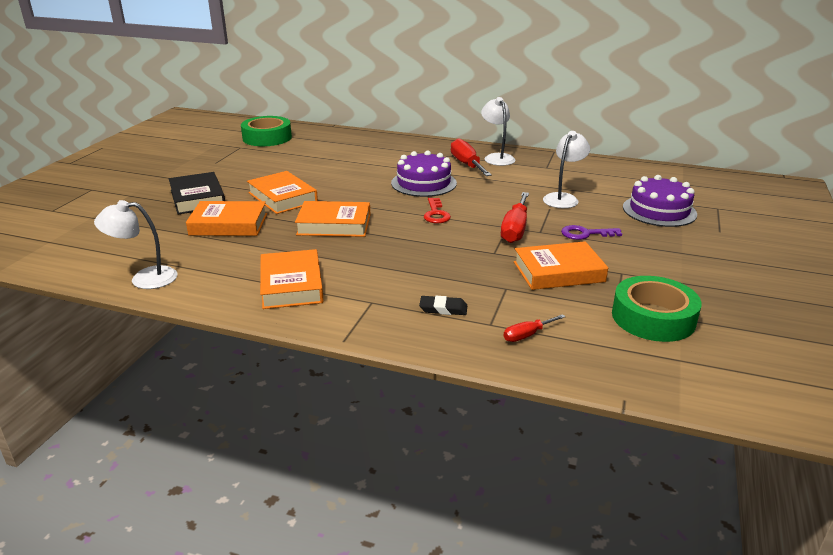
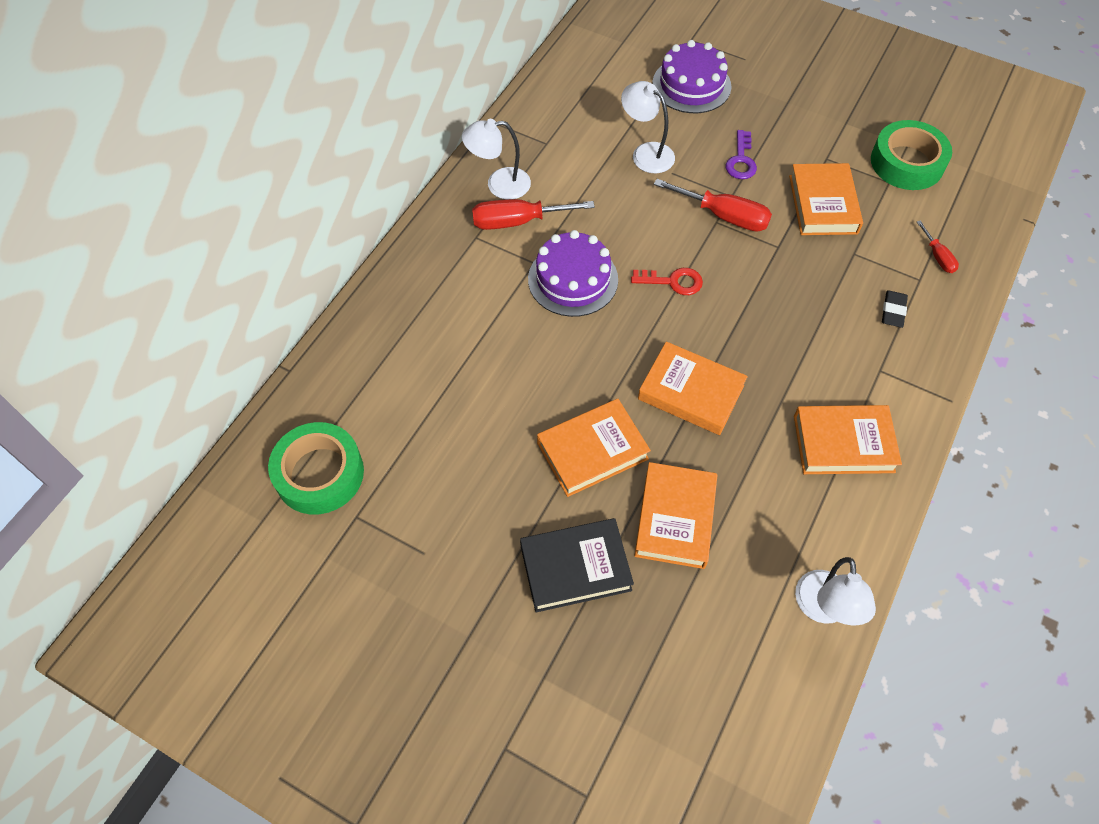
camera: 80 degrees left, 30 degrees up
orange book [295,201,370,237] -> orange book turned 75 degrees counterclockwise [638,342,748,435]

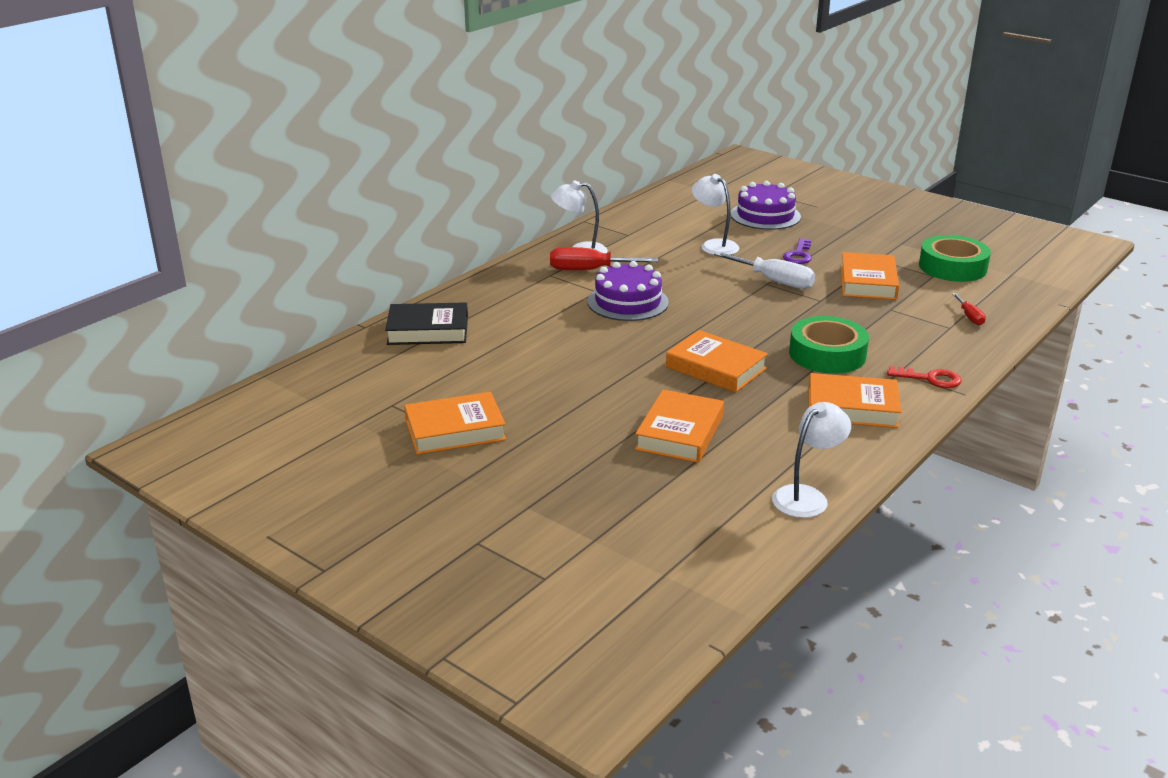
camera: 10 degrees right, 30 degrees down
green tape [268,422,364,514] -> green tape moved to [789,316,869,373]
black book [520,518,634,613] -> black book moved to [385,302,468,345]
orange book [537,399,651,497] -> orange book moved to [404,392,506,455]
red key [631,268,703,295] -> red key moved to [887,366,962,388]
red screwdriver [654,179,772,231] -> white screwdriver [714,252,815,289]
white lamp [795,557,876,625] -> white lamp turned 150 degrees counterclockwise [772,402,851,518]
black eraser [882,290,908,328] -> none

